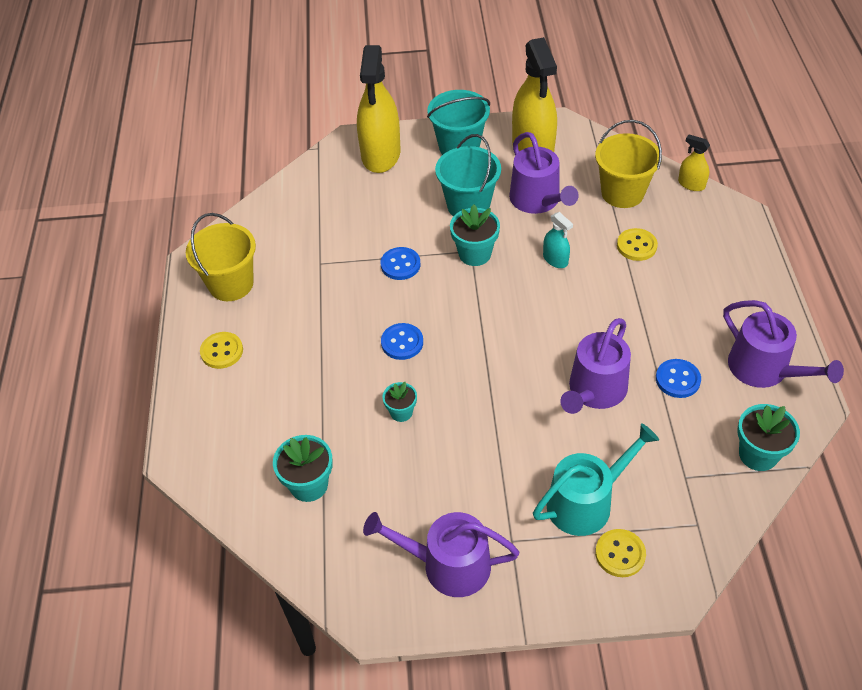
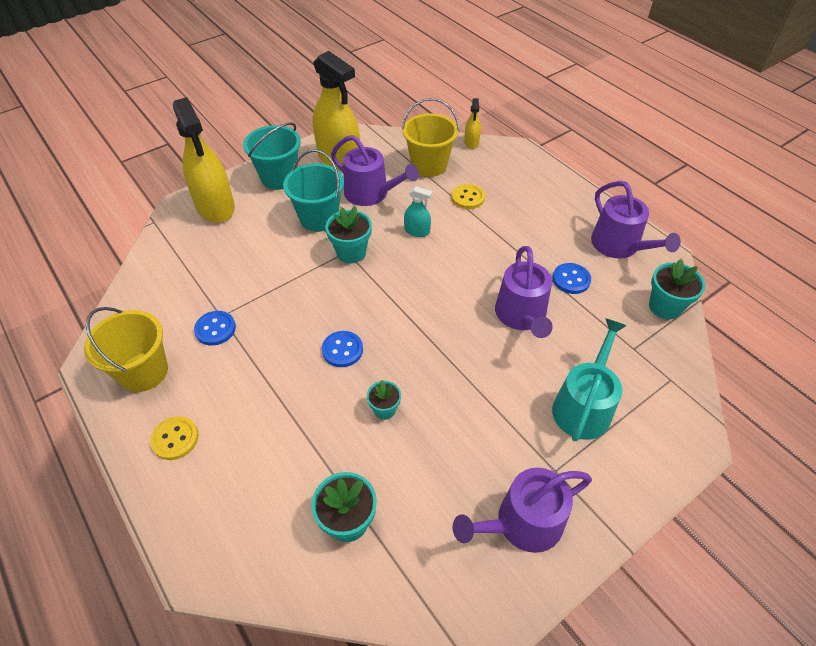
camera: 35 degrees left, 0 degrees up
blue button [381,247,421,280] -> blue button moved to [194,311,236,346]
yellow button [595,529,646,577] -> none
yellow spray bottle [678,135,710,191] -> yellow spray bottle turned 90 degrees counterclockwise [464,98,481,149]
purple watering can [723,300,844,388] -> purple watering can turned 45 degrees clockwise [591,181,681,259]

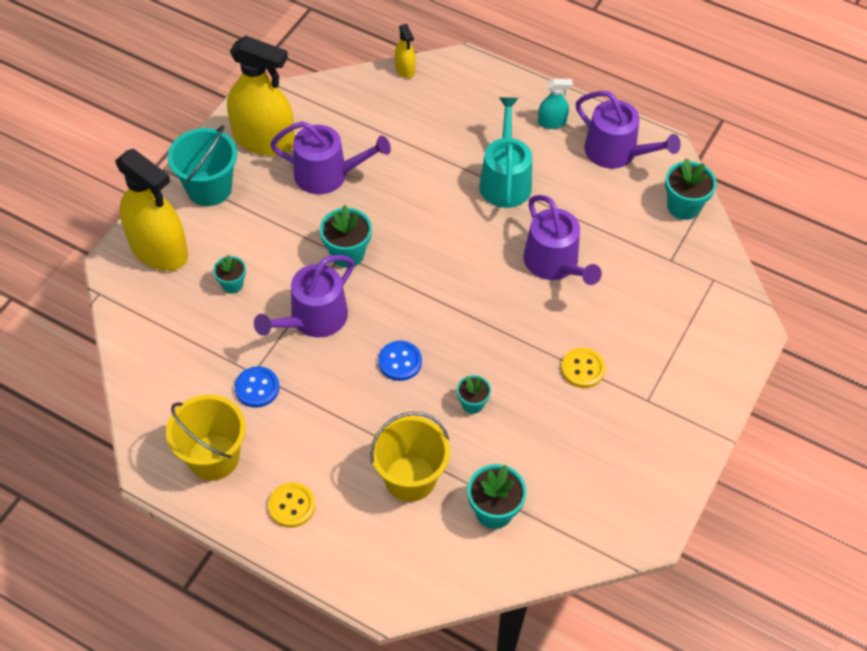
camera: 25 degrees left, 5 degrees up
turquoise bucket [283,149,344,232] -> none
yellow bucket [402,98,459,177] -> yellow bucket moved to [370,412,450,502]
turquoise spray bottle [404,186,433,237] -> turquoise spray bottle moved to [538,79,573,129]
yellow button [451,184,485,209] -> yellow button moved to [561,348,605,388]
purple watering can [453,468,592,553] -> purple watering can moved to [254,255,355,337]
turquoise watering can [552,318,627,441] -> turquoise watering can moved to [479,97,532,208]
blue button [553,263,591,294] -> none
none -> turquoise flower pot [213,255,246,293]

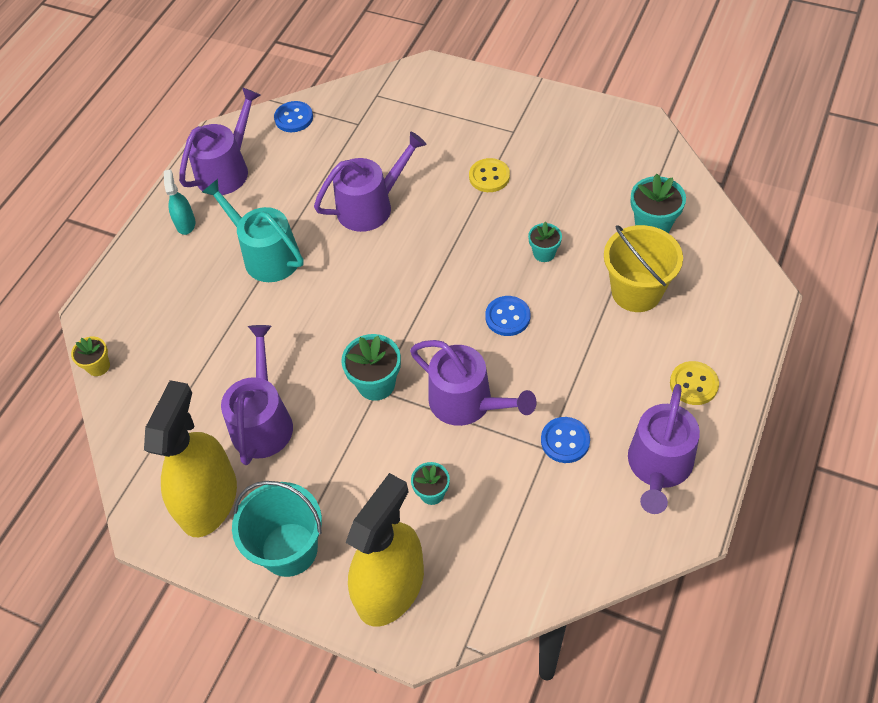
camera: 90 degrees left, 0 degrees up
yellow bucket [166,395,246,481] -> purple watering can [628,384,700,514]
yellow spray bottle [395,24,416,78] -> yellow flower pot [71,337,110,376]
turquoise watering can [479,97,532,208] -> turquoise watering can turned 45 degrees clockwise [202,179,304,282]
turquoise flower pot [665,158,717,220] -> blue button [274,101,313,132]

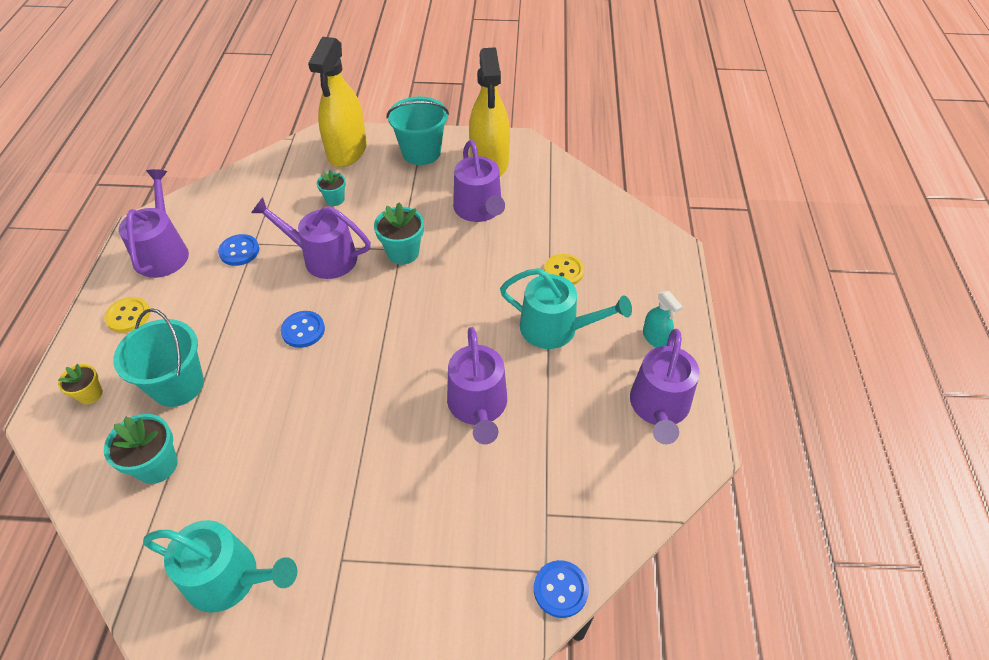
camera: 155 degrees right, 5 degrees down
yellow flower pot [71,337,110,376] -> yellow flower pot moved to [58,364,103,404]
blue button [274,101,313,132] -> blue button moved to [534,560,589,618]
purple watering can [314,132,426,232] -> purple watering can turned 45 degrees counterclockwise [447,327,507,444]
yellow button [469,158,510,192] -> yellow button moved to [544,254,584,285]
turquoise flower pot [528,222,562,262] -> none
yellow bucket [604,225,683,312] -> turquoise bucket [113,308,204,407]
none -> turquoise watering can [143,520,298,613]

